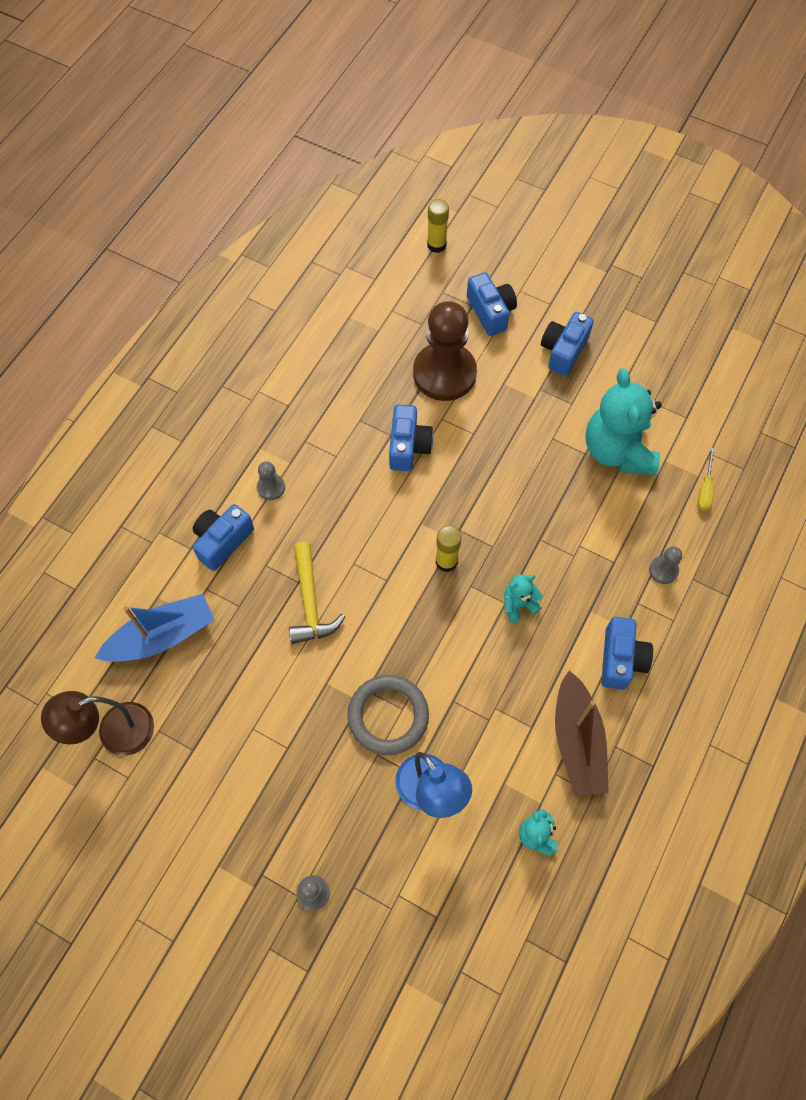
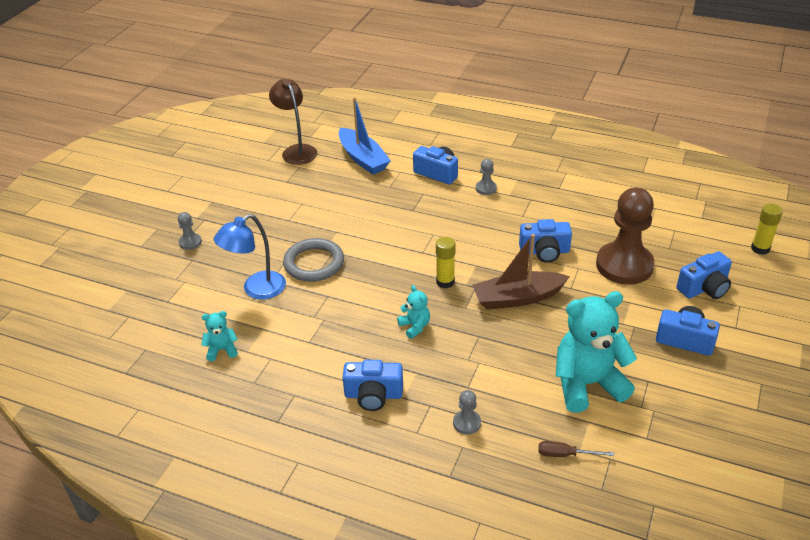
camera: 85 degrees right, 25 degrees down
yellow hammer [289,542,345,644] -> none
brown boat [555,671,609,797] -> brown boat moved to [472,234,570,310]
yellow screwdriver [698,447,715,511] -> brown screwdriver [538,441,614,457]

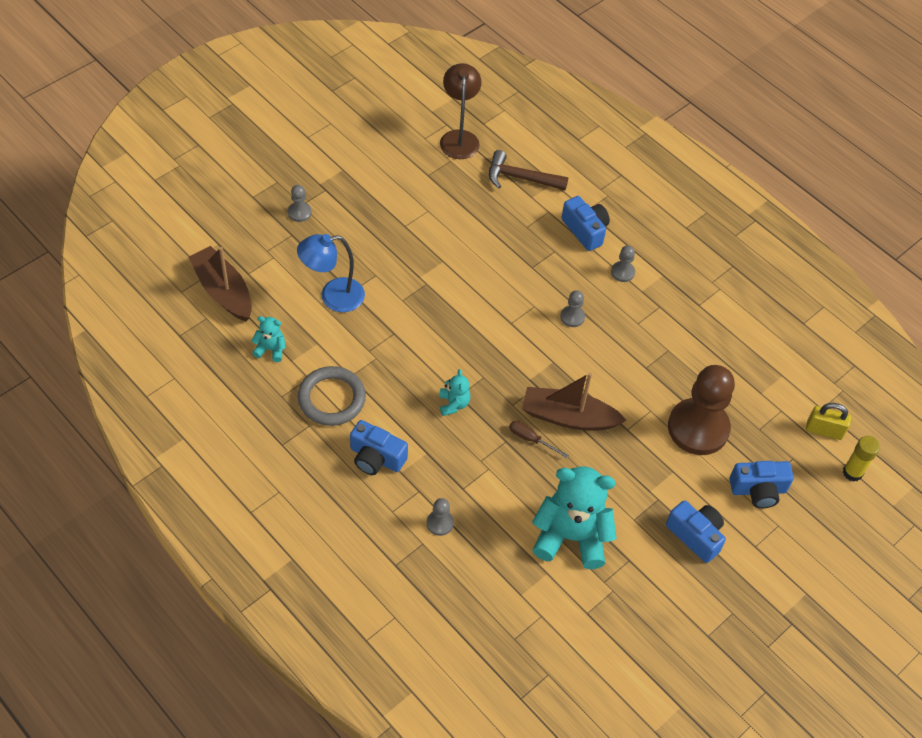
camera: 20 degrees right, 15 degrees up
grey ring [283,238,344,282] -> grey ring moved to [297,366,366,426]
blue boat [339,97,391,175] -> brown hammer [489,150,569,190]
yellow glue stick [436,237,455,288] -> none
blue camera [519,219,572,263] -> none
brown screwdriver [538,441,614,457] -> brown screwdriver moved to [509,420,569,458]
none -> brown boat [189,246,252,321]
none -> grey pawn [560,290,585,327]
none -> yellow padlock [806,403,851,440]

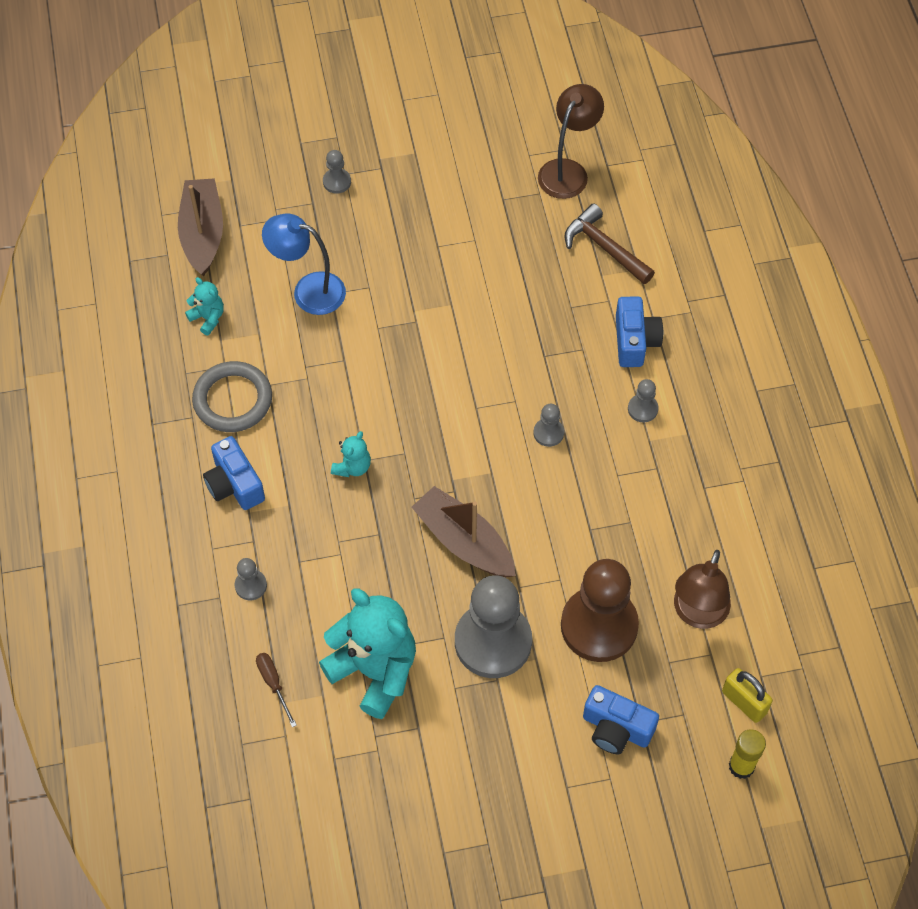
camera: 35 degrees right, 5 degrees up
brown screwdriver [509,420,569,458] -> brown screwdriver moved to [256,653,297,727]
blue camera [666,500,726,563] -> none
none -> grey pawn [455,575,532,678]
none -> brown lamp [674,550,731,629]

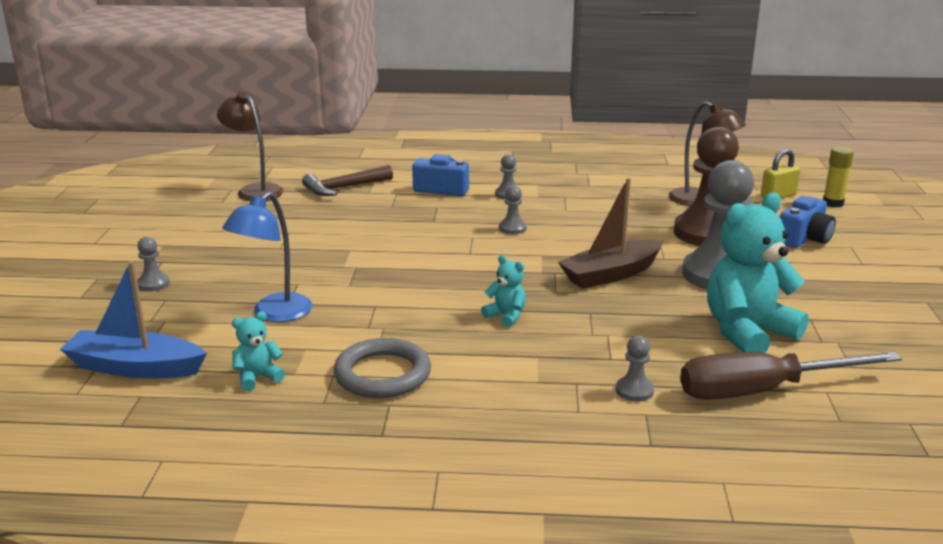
camera: 75 degrees left, 35 degrees down
brown boat [178,178,223,276] -> blue boat [60,261,207,378]
blue camera [203,436,265,510] -> none
brown screwdriver [256,653,297,727] -> brown screwdriver [680,352,902,400], size x2.39

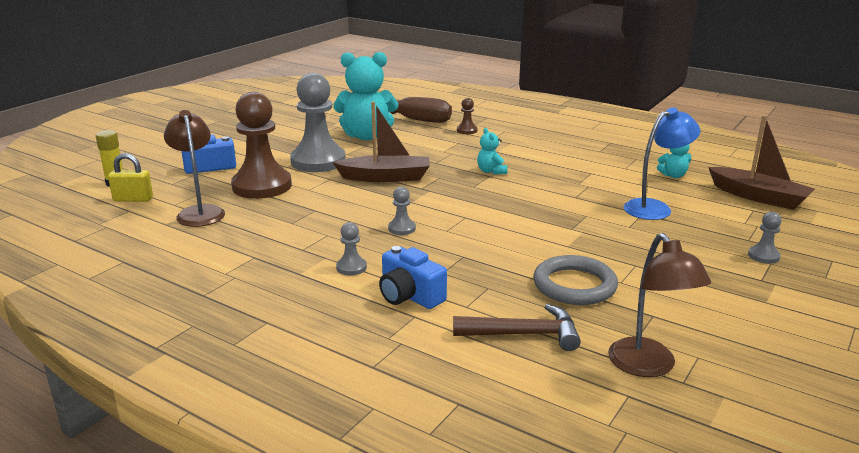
camera: 150 degrees left, 0 degrees up
blue boat [60,261,207,378] -> brown boat [708,115,815,210]
grey ring [334,338,431,398] -> grey ring moved to [533,255,618,305]
grey pawn [616,336,654,402] -> brown pawn [457,98,477,134]

